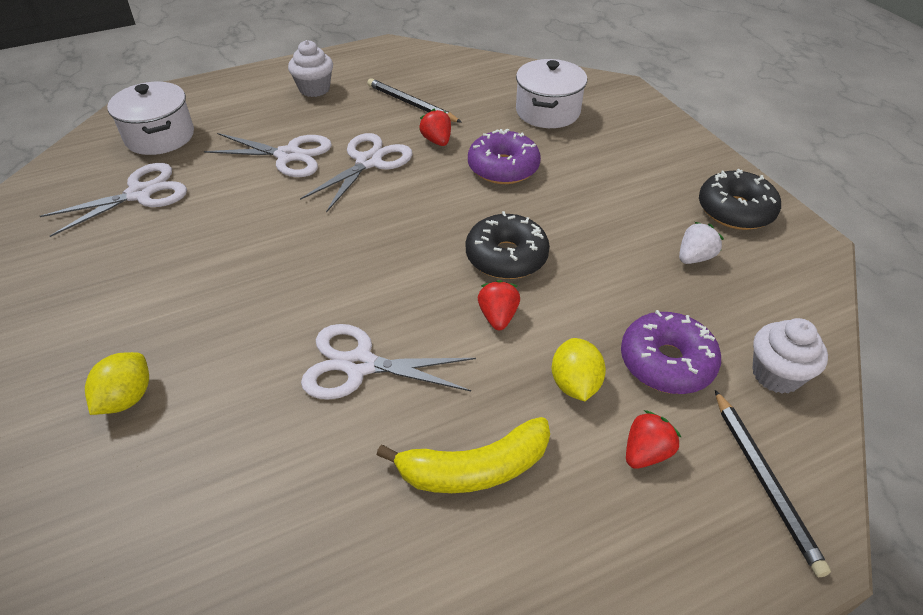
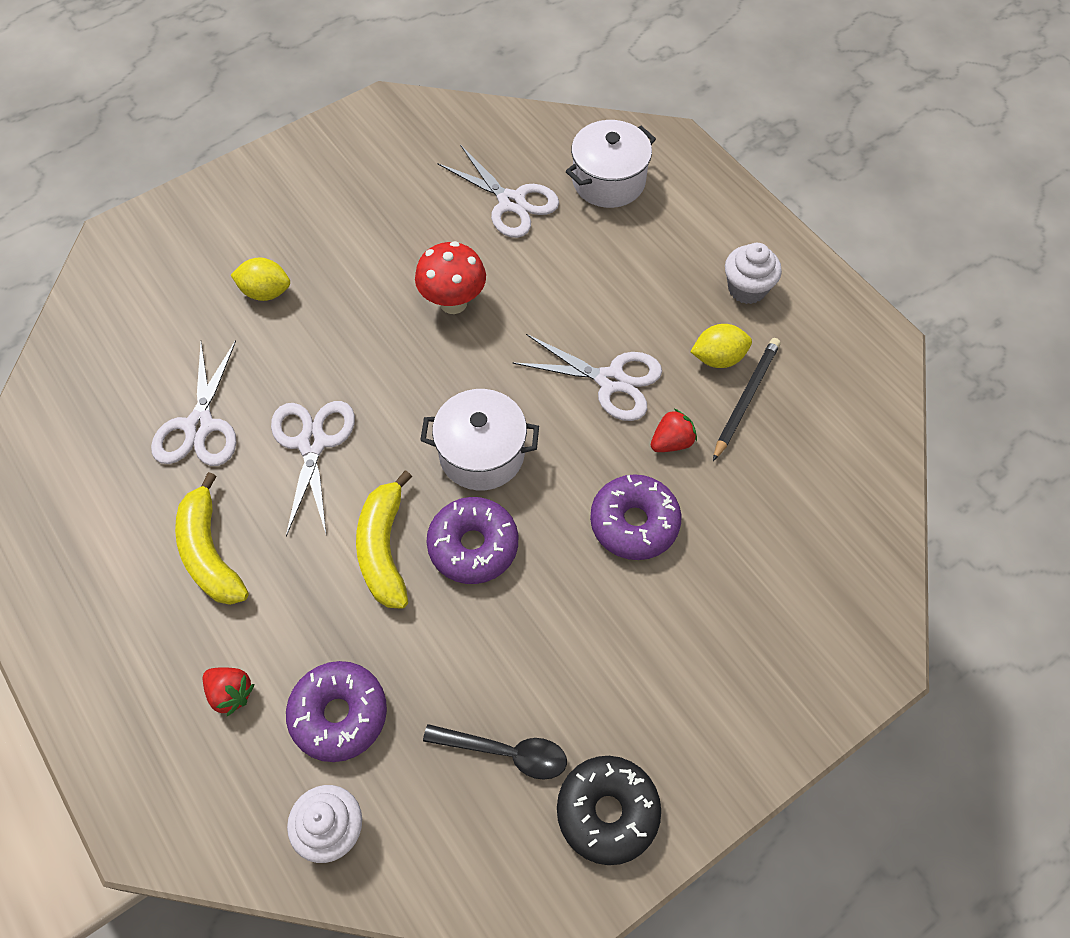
camera: 80 degrees right, 15 degrees up
white scissors [204,133,332,177] -> white scissors moved to [151,340,237,466]
black donut [466,211,550,279] -> purple donut [426,497,518,584]
red strawberry [478,280,520,330] -> yellow banana [356,470,412,609]
white pot [516,59,587,128] -> white pot moved to [420,389,539,490]
yellow lemon [552,338,606,401] -> yellow lemon moved to [690,324,752,368]
white strawberry [679,222,724,264] -> black spoon [423,724,567,780]
black pencil [715,390,831,577] -> none
none -> red mushroom [415,241,486,314]

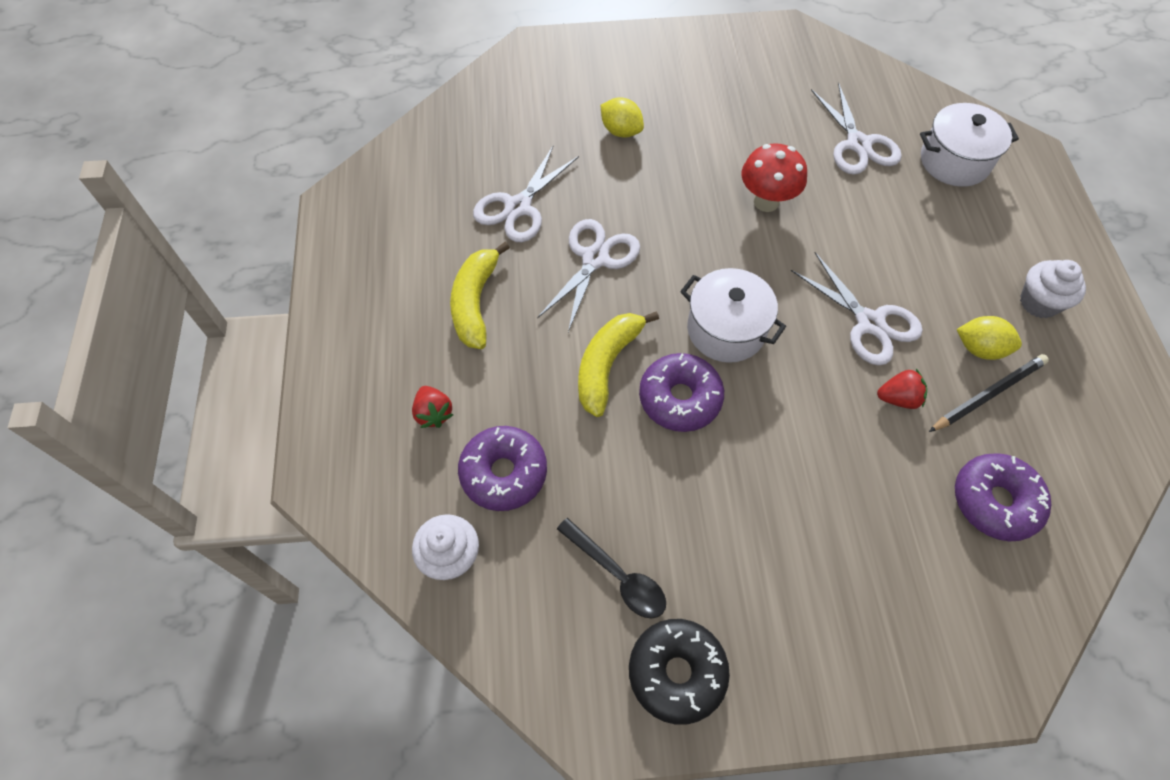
camera: 30 degrees right, 0 degrees up
purple donut [590,474,682,560] -> purple donut moved to [955,453,1052,541]

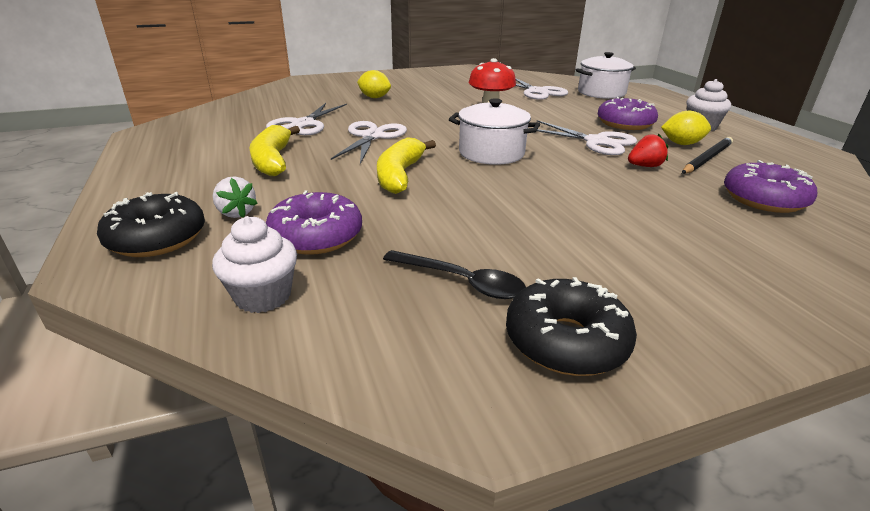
camera: 15 degrees left, 30 degrees down
red strawberry [412,386,453,428] -> white strawberry [213,177,257,218]
purple donut [639,353,724,432] -> purple donut moved to [598,97,658,130]
none -> black donut [97,192,205,257]

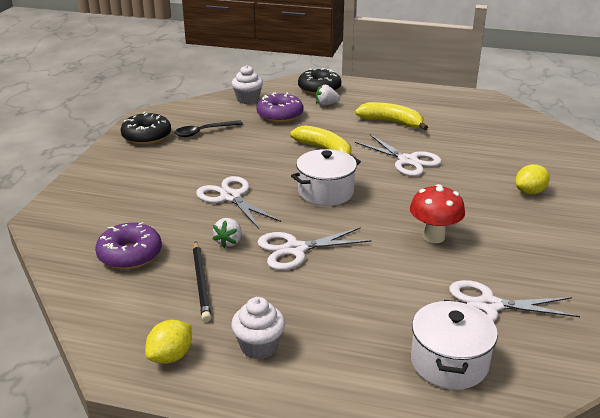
camera: 125 degrees right, 0 degrees up
white scissors [266,103,347,135] -> white scissors moved to [196,176,281,229]
purple donut [598,97,658,130] -> none
red strawberry [628,134,668,167] -> white strawberry [213,218,242,248]
yellow lemon [661,111,711,145] -> yellow lemon moved to [145,320,192,364]

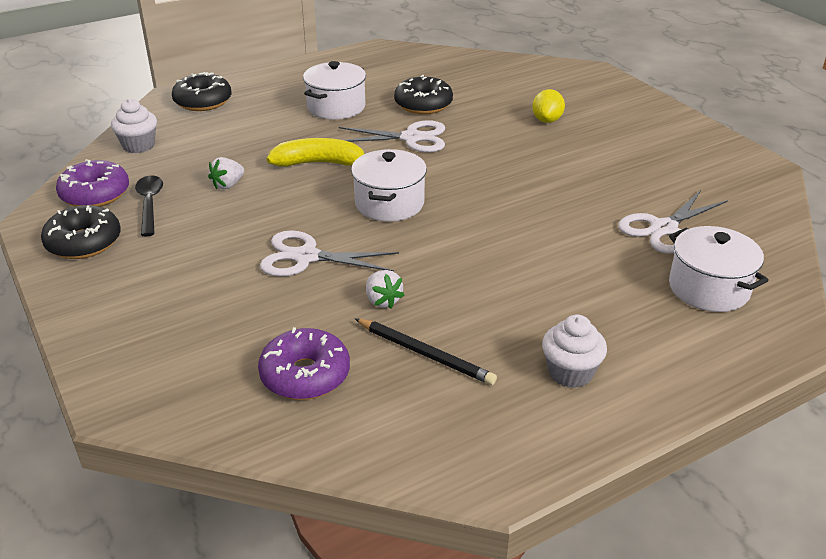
camera: 45 degrees left, 5 degrees up
yellow lemon [145,320,192,364] -> none
black spoon [174,120,243,137] -> black spoon turned 150 degrees clockwise [135,176,163,236]
purple donut [257,92,303,123] -> purple donut moved to [56,159,129,207]
white scissors [257,227,371,270] -> none
white strawberry [316,85,340,106] -> white strawberry moved to [208,157,244,189]
yellow banana [355,102,428,131] -> white pot [303,61,366,120]
red mushroom [410,184,465,243] -> none
none -> black donut [394,75,453,114]

